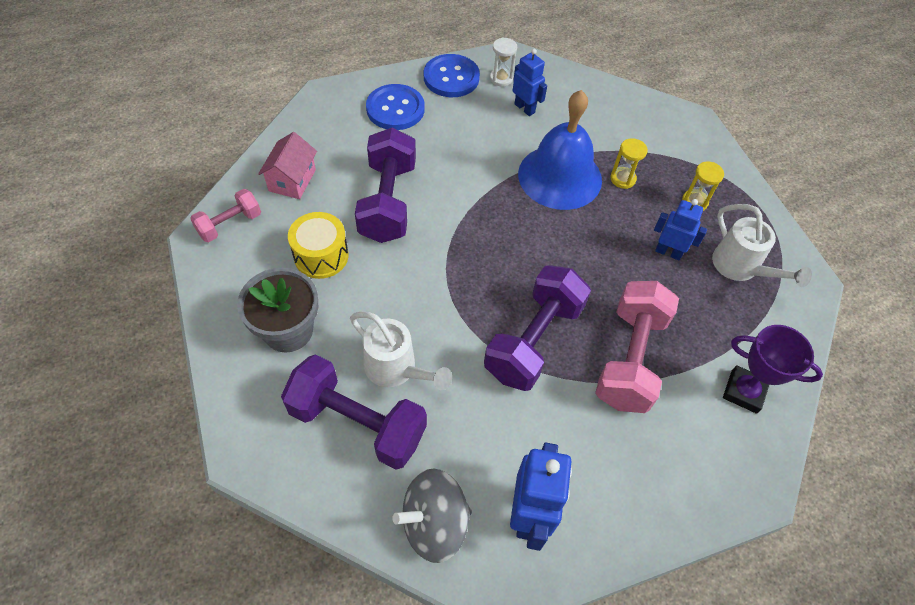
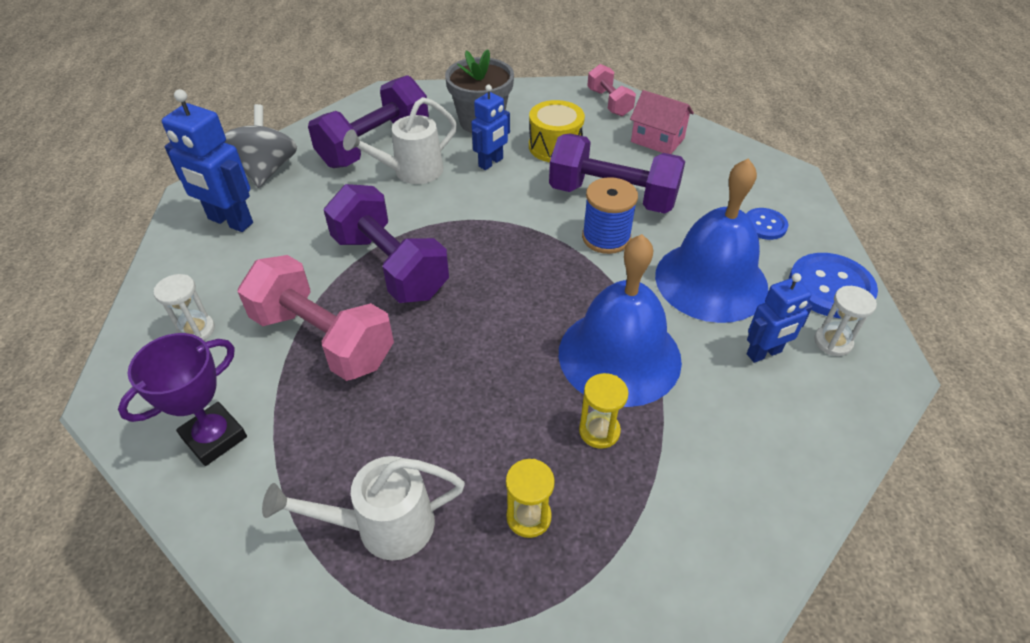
camera: 110 degrees right, 10 degrees down
blue button [366,84,424,130] -> blue button [746,208,788,240], size x0.57
blue robot [654,199,707,260] -> blue robot moved to [471,85,510,170]
none -> white hourglass [153,274,215,340]
none -> blue spool [582,177,638,254]
none -> blue bell [655,158,769,323]

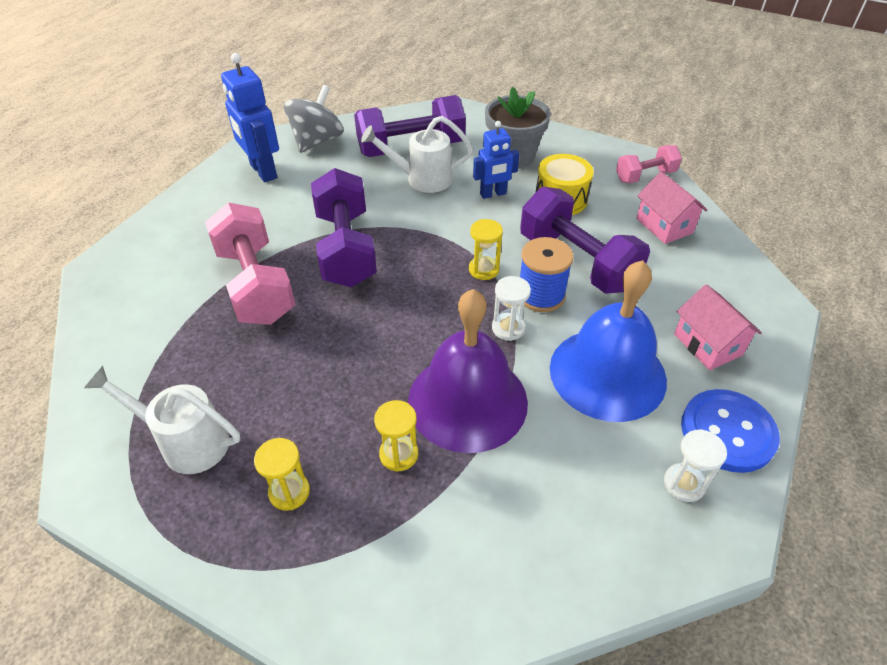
camera: 30 degrees right, 0 degrees up
purple trophy [118,333,247,466] -> none
white hourglass [153,274,215,340] -> white hourglass moved to [492,276,531,341]
blue bell [559,234,682,407] -> purple bell [408,289,528,453]
pink dumbbell [587,64,636,116] -> pink dumbbell turned 60 degrees clockwise [616,145,682,183]
blue button [746,208,788,240] -> pink house [674,284,762,370]
blue robot [747,273,813,363] -> none
none -> yellow hourglass [469,219,503,280]

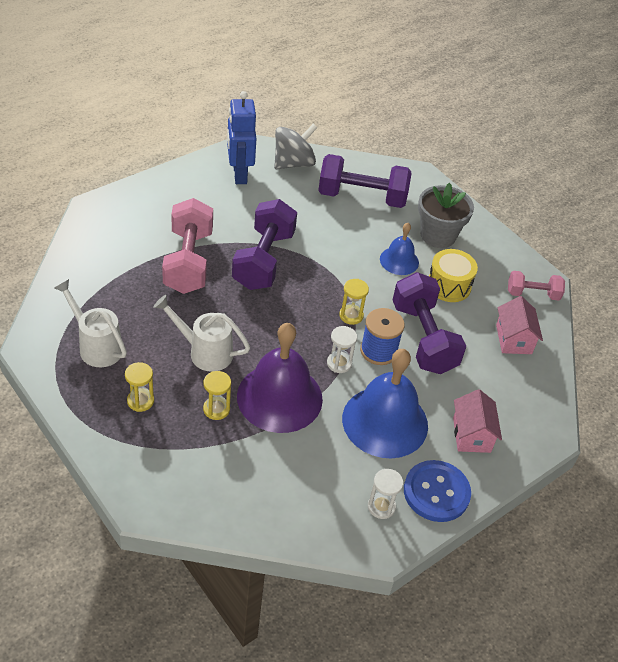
camera: 20 degrees right, 0 degrees up
white watering can [361,116,473,193] -> white watering can moved to [153,295,250,372]
blue robot [473,121,519,199] -> blue bell [380,223,419,275]

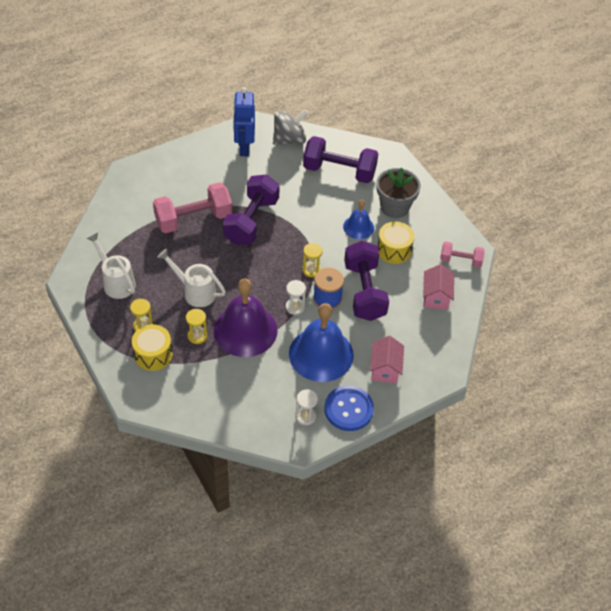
camera: 10 degrees right, 5 degrees up
pink dumbbell [162,198,213,294] -> pink dumbbell turned 60 degrees clockwise [153,182,232,234]
none -> yellow drum [132,324,173,371]

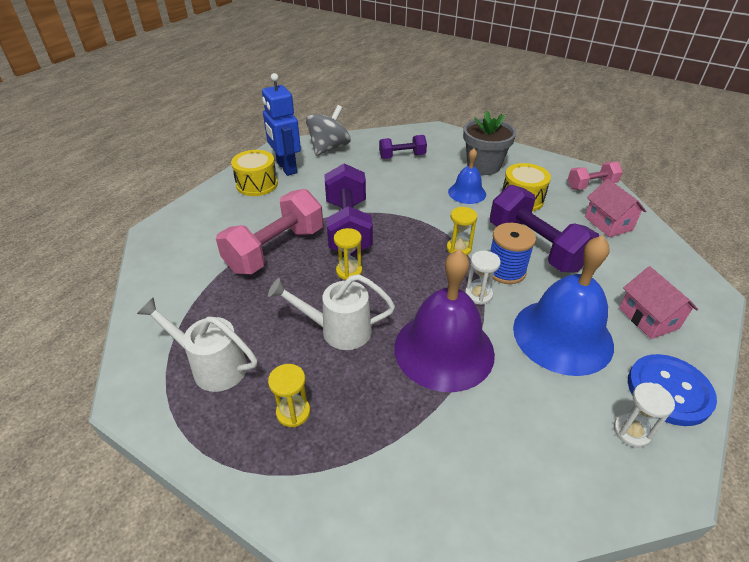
camera: 25 degrees left, 10 degrees down
yellow drum [132,324,173,371] -> yellow drum moved to [231,150,278,196]
yellow hourglass [186,309,207,344] -> yellow hourglass moved to [334,228,362,280]
purple dumbbell [303,136,378,183] -> purple dumbbell [379,135,427,159], size x0.55

